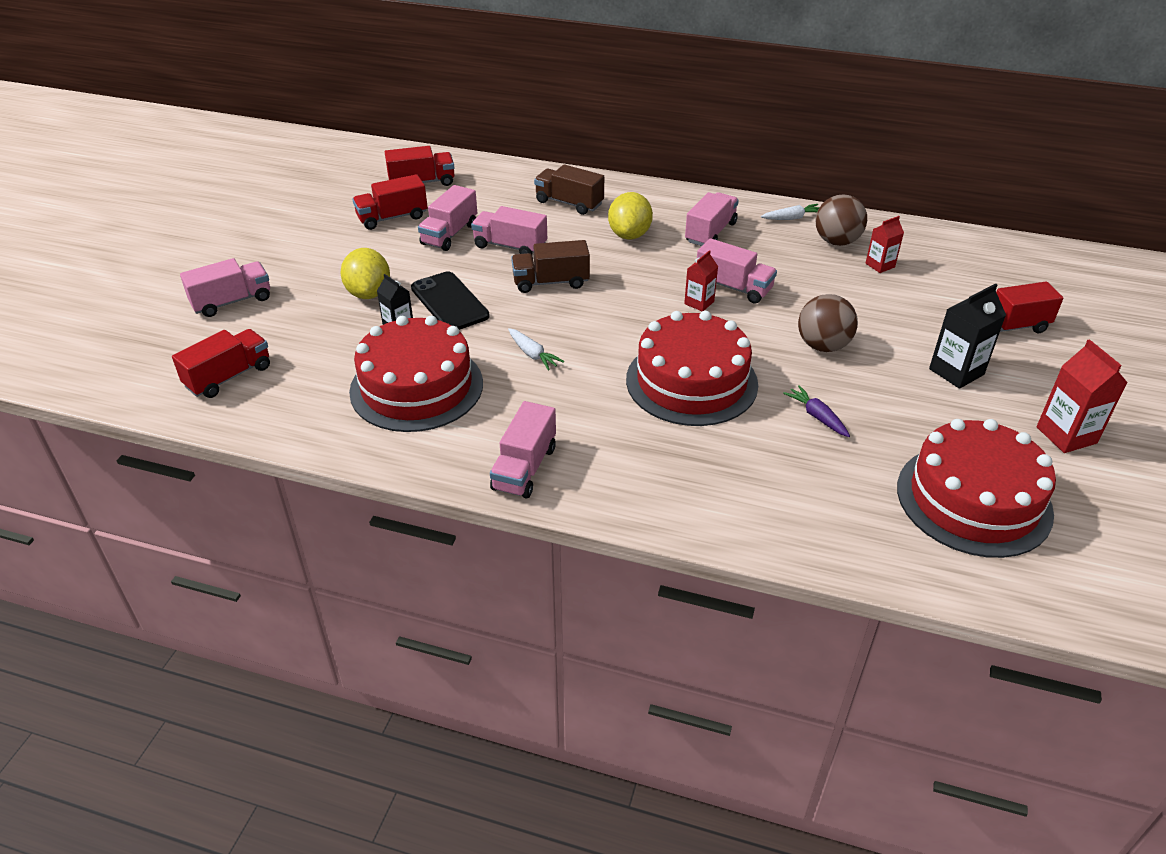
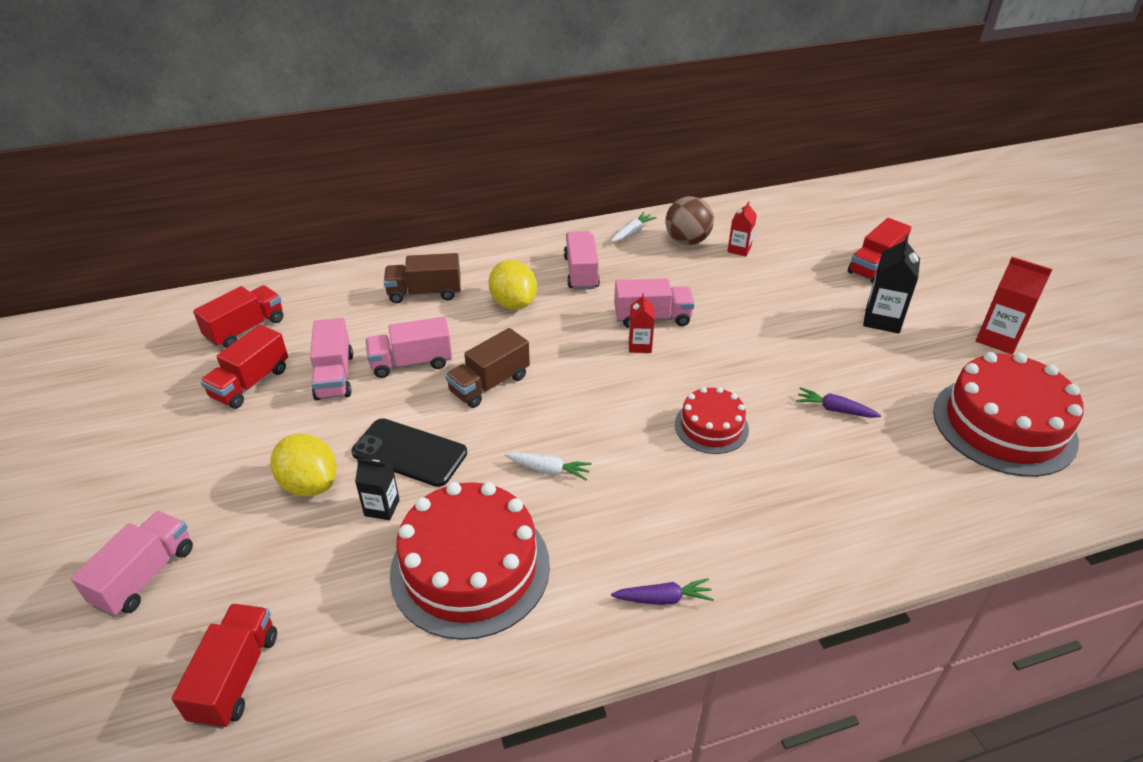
camera: 35 degrees left, 0 degrees up
pink truck [490,401,556,499] -> purple carrot [611,578,714,605]
red cake [626,311,758,426] -> red cake [675,387,749,454], size x0.54
brown ball [798,294,858,352] -> none

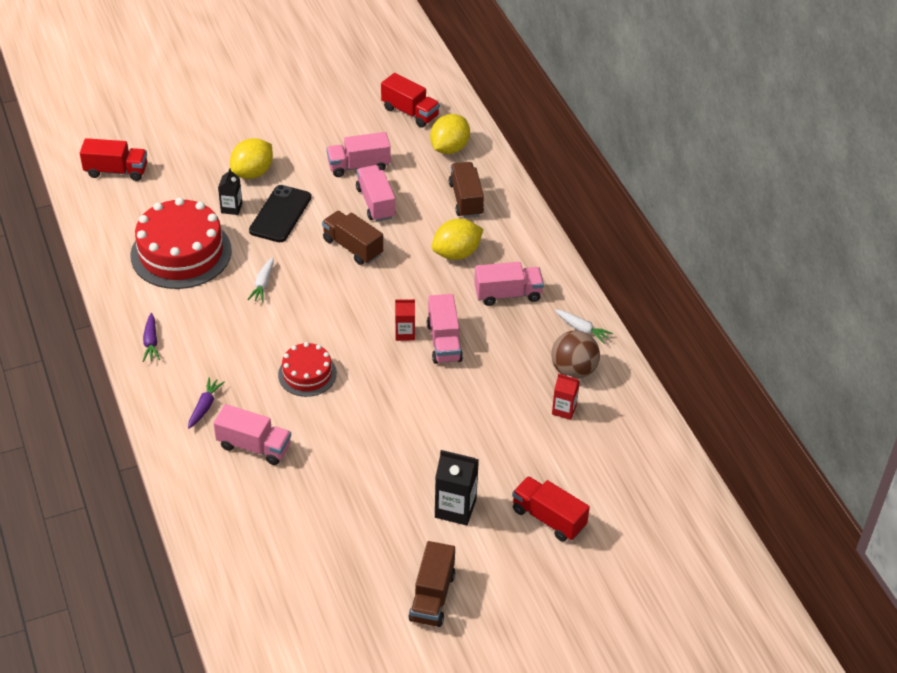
camera: 85 degrees right, 5 degrees up
pink truck [71,511,193,617] -> pink truck moved to [213,404,291,465]
red truck [200,324,288,409] -> none
purple carrot [796,388,881,418] -> purple carrot moved to [188,377,225,429]
red cake [933,352,1084,477] -> none
red carton [976,257,1052,354] -> brown truck [409,541,455,627]
none -> yellow lemon [430,114,470,154]

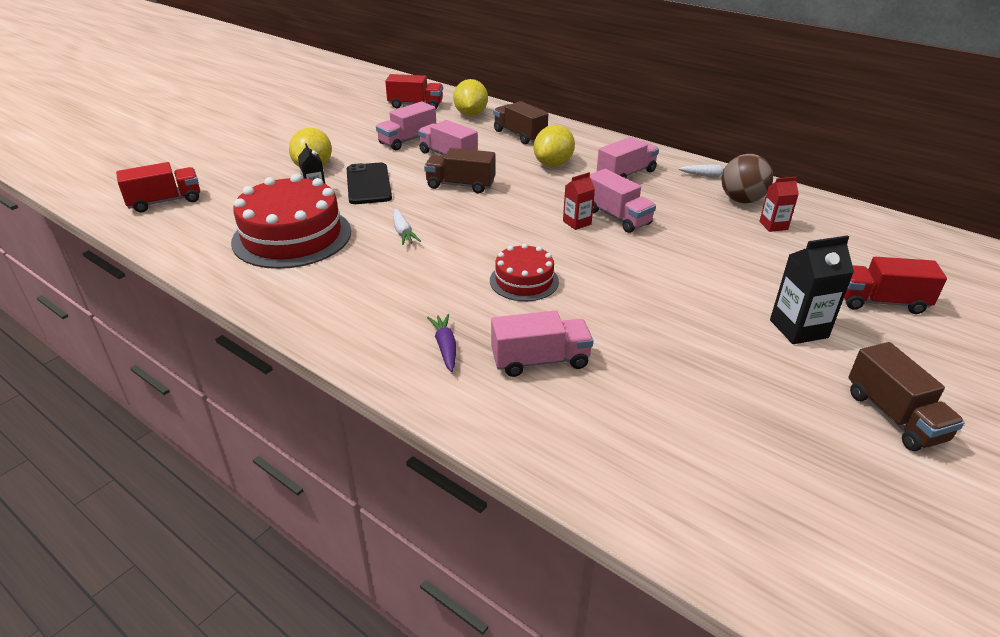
camera: 30 degrees left, 10 degrees down
purple carrot [143,313,160,362] -> none

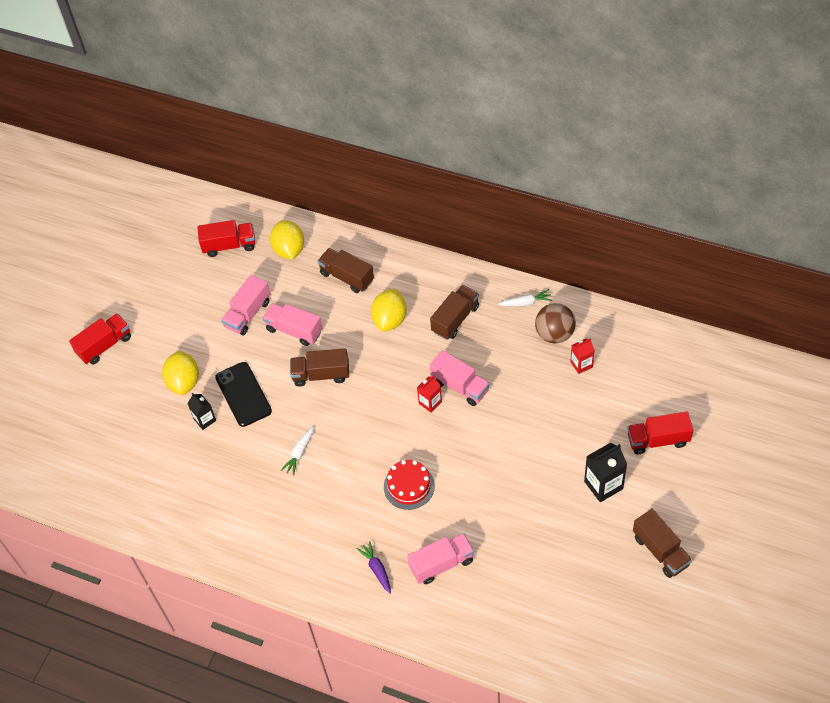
camera: 10 degrees left, 20 degrees up
red truck [116,162,200,212] -> red truck moved to [69,313,131,365]
red cake [231,174,351,269] -> none
white carrot [393,209,421,245] -> white carrot turned 60 degrees clockwise [281,427,314,476]
pink truck [597,137,659,179] -> brown truck [430,285,479,340]

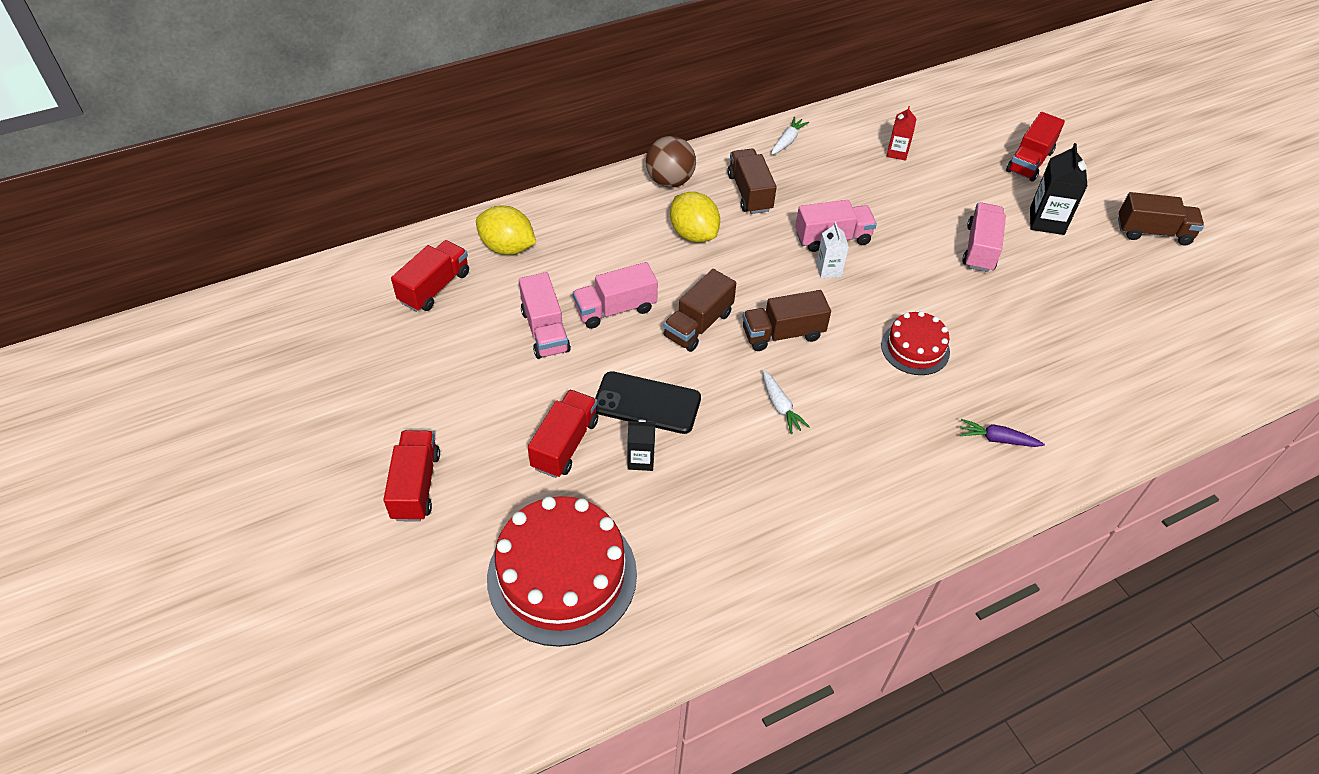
camera: 55 degrees left, 5 degrees down
yellow lemon [162,350,199,395] -> red truck [528,390,598,478]
brown truck [317,248,374,293] -> brown truck moved to [743,290,831,351]
pink truck [407,533,474,584] -> pink truck moved to [962,202,1006,272]
red carton [417,375,442,413] -> white carton [816,222,849,278]
brown ball [535,303,576,343] -> brown ball moved to [646,136,696,188]
none -> red cake [487,496,637,647]

